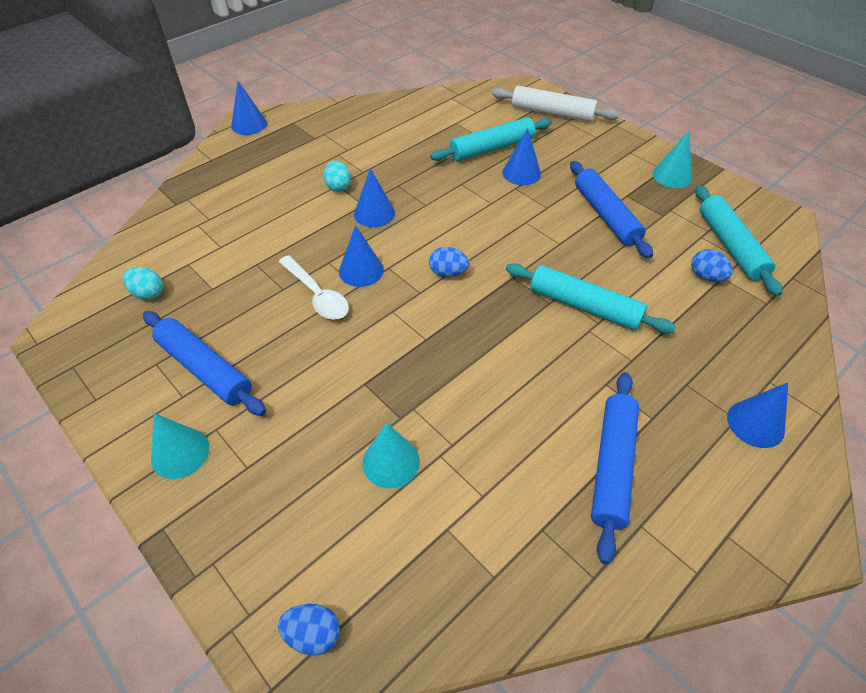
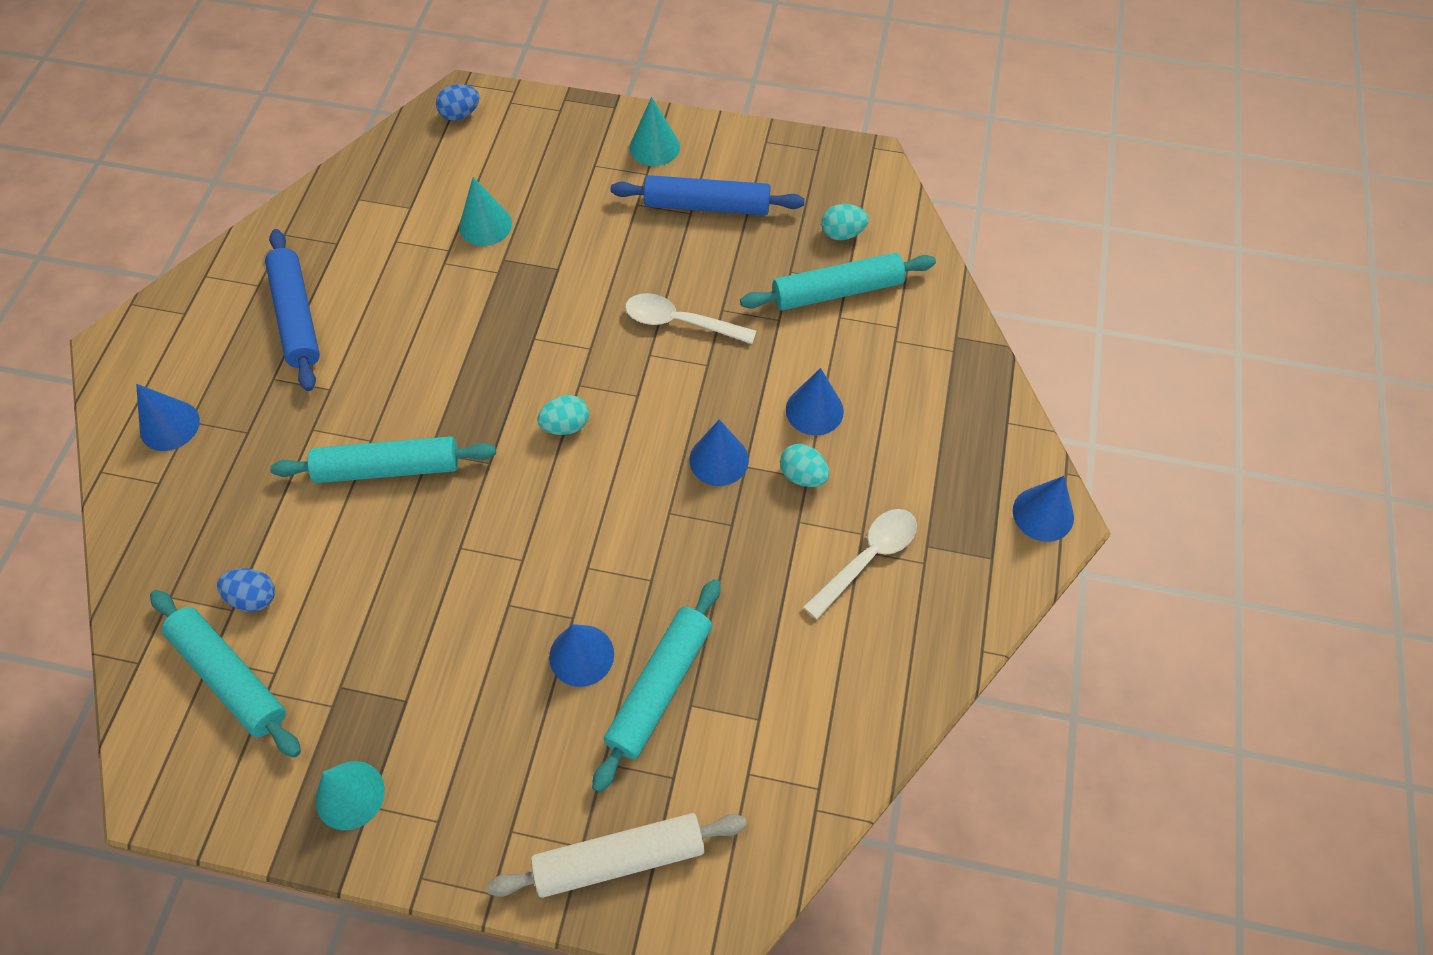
camera: 145 degrees right, 10 degrees up
blue cone [339,225,384,287] -> blue cone moved to [786,368,844,436]
blue egg [429,247,469,277] -> turquoise egg [537,395,589,435]
blue rolling pin [570,161,653,258] -> none
none -> turquoise rolling pin [740,253,936,310]
none -> white spoon [803,509,917,619]

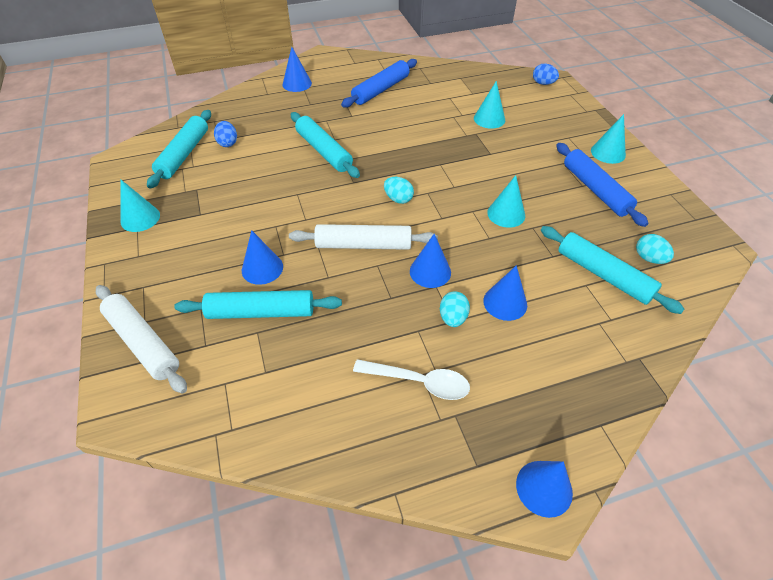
camera: 60 degrees right, 10 degrees down
white spoon [625,293,756,344] -> turquoise cone [487,175,525,228]
none -> white rolling pin [289,224,438,250]

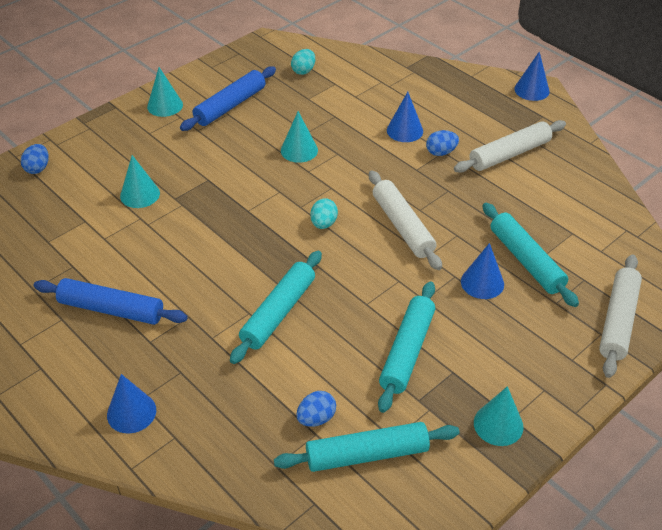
camera: 115 degrees left, 5 degrees down
white spoon [353,359,470,400] -> white rolling pin [454,120,566,173]
blue cone [410,234,451,288] -> none
turquoise egg [440,291,470,327] -> blue egg [426,130,459,156]
turquoise rolling pin [541,226,684,314] -> turquoise rolling pin moved to [378,281,435,413]

